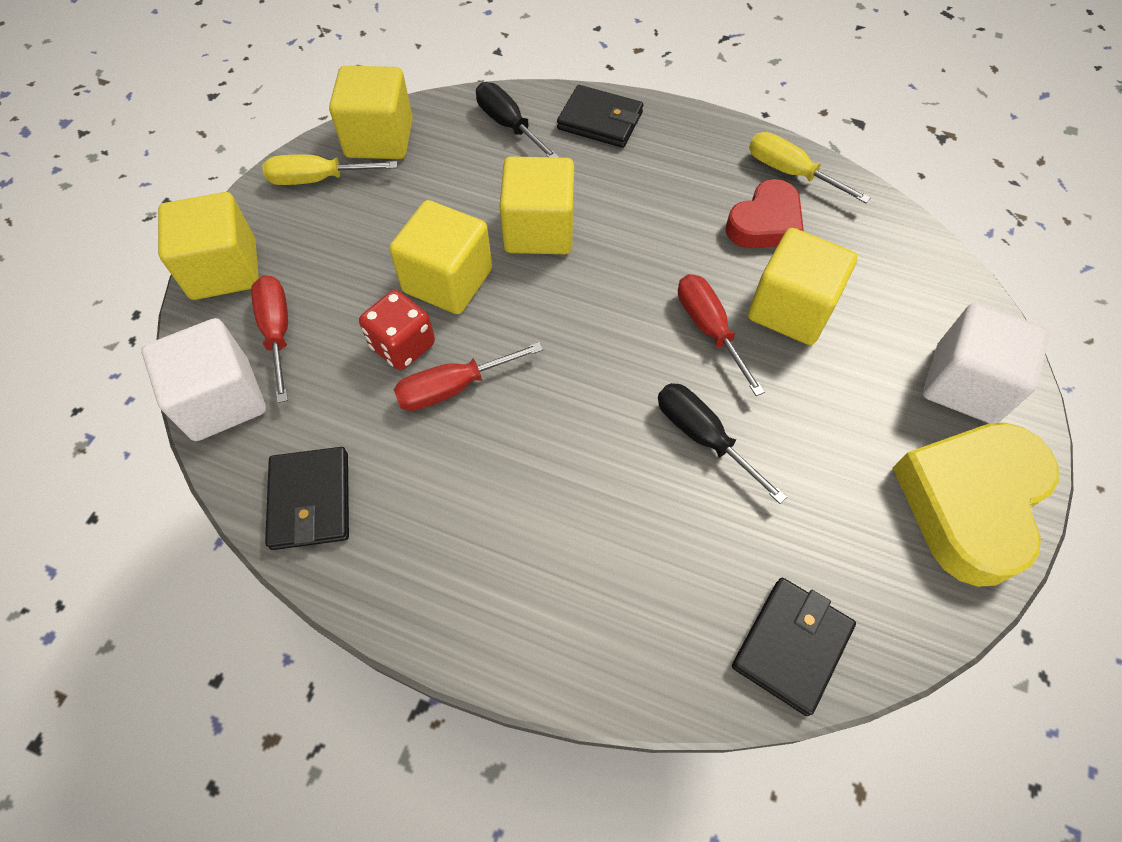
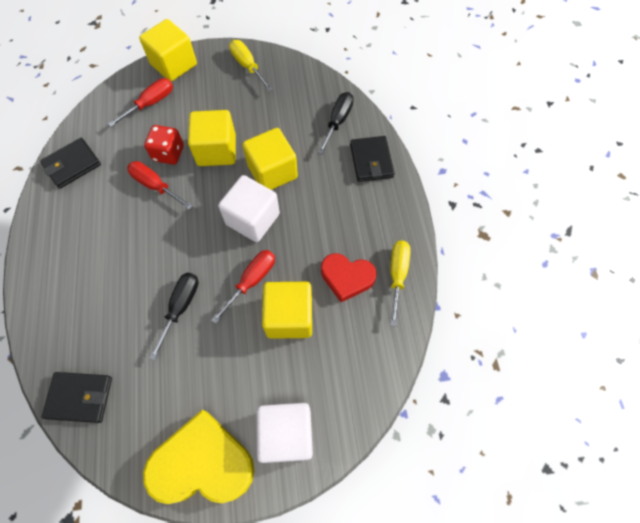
camera: 60 degrees right, 5 degrees up
white cube [141,318,266,441] -> white cube moved to [218,175,280,242]
yellow cube [329,66,413,159] -> none

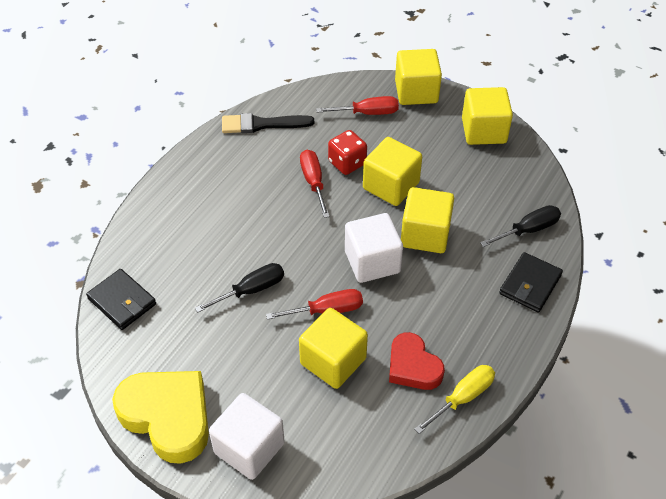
camera: 40 degrees right, 15 degrees down
black wallet [40,138,101,189] -> black brush [222,113,314,133]
yellow screwdriver [229,40,273,91] -> yellow cube [462,87,513,145]

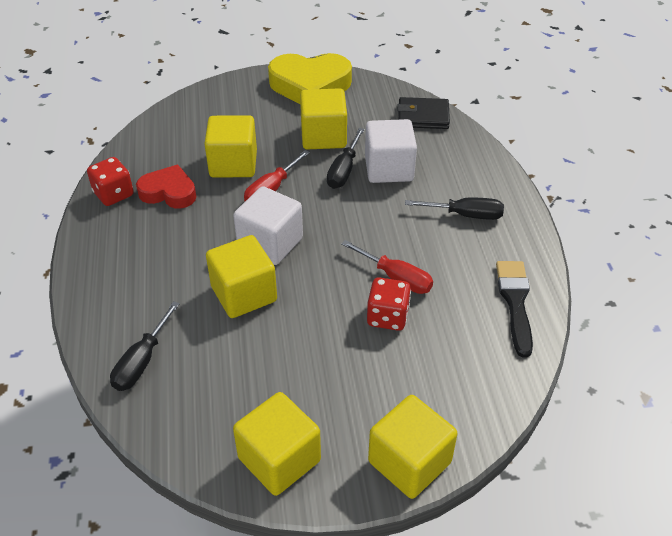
camera: 140 degrees right, 5 degrees down
white cube [209,393,285,480] -> white cube moved to [365,119,417,183]
black brush [222,113,314,133] -> black brush turned 45 degrees counterclockwise [496,261,533,358]
red screwdriver [316,96,399,115] -> none
yellow cube [363,137,422,206] -> yellow cube moved to [300,88,347,149]
yellow screwdriver [414,365,495,434] -> red dice [87,157,134,206]
black wallet [499,252,563,312] -> none
none -> black screwdriver [405,198,504,220]

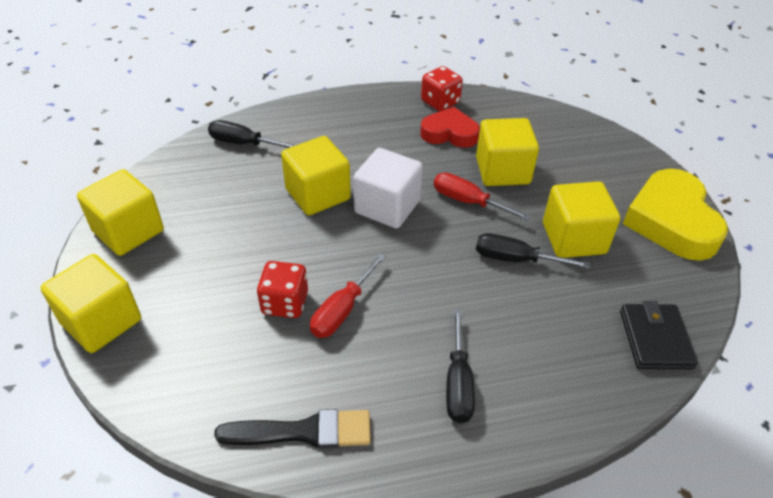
camera: 85 degrees right, 0 degrees up
red heart [136,165,196,209] -> red heart turned 90 degrees counterclockwise [420,107,480,148]
white cube [365,119,417,183] -> none

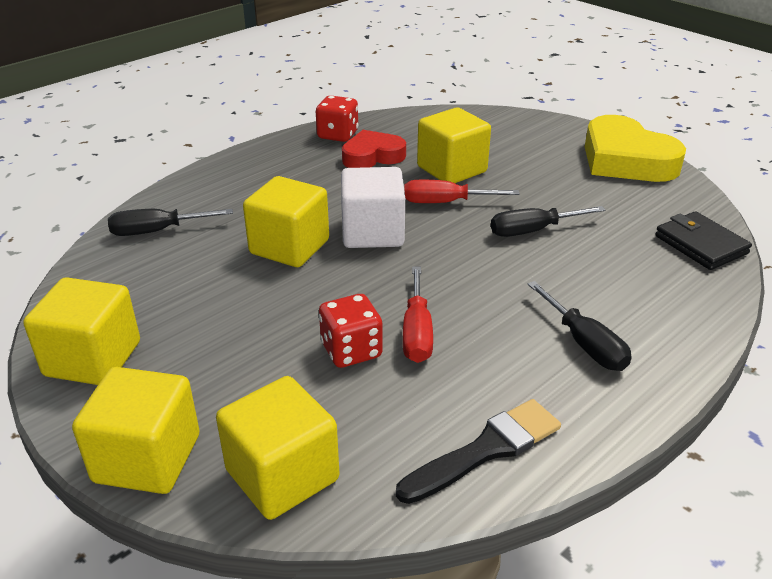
camera: 30 degrees left, 10 degrees down
yellow cube [543,181,620,258] -> yellow cube moved to [216,376,339,520]

